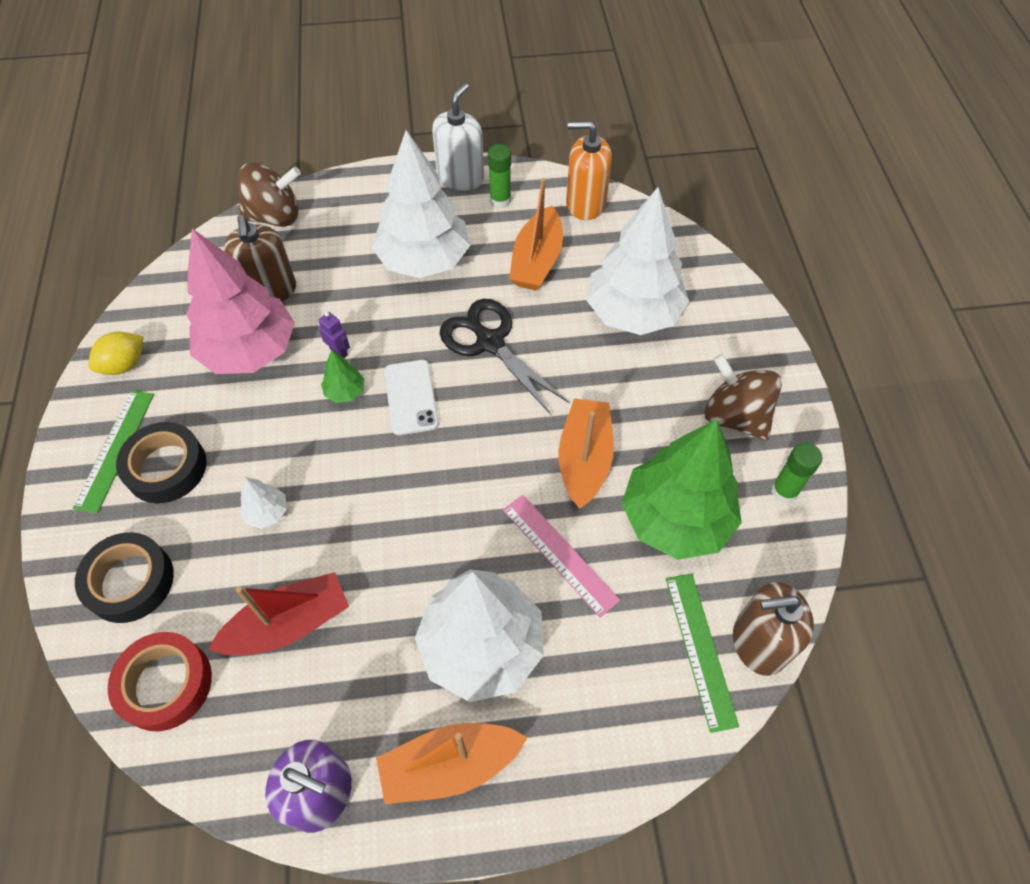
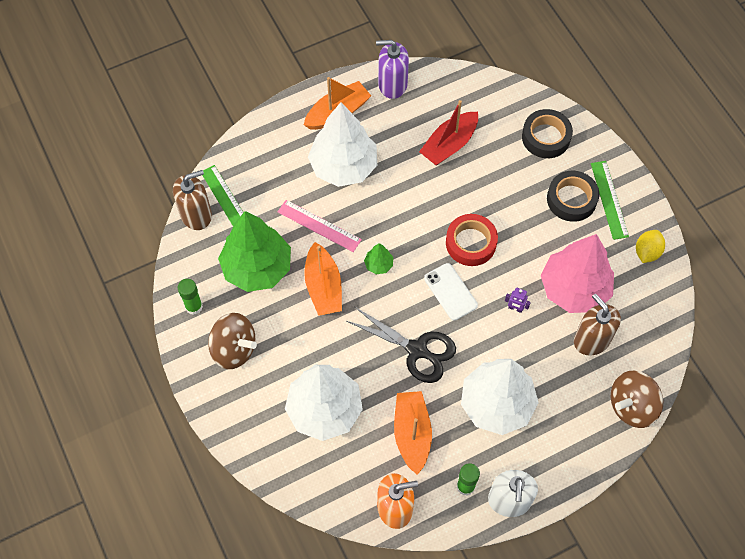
camera: 160 degrees right, 5 degrees up
red tape [108,632,212,731] -> red tape moved to [446,214,498,266]
white tree [239,477,287,529] -> none
green tree [321,350,365,403] -> green tree moved to [364,243,393,274]

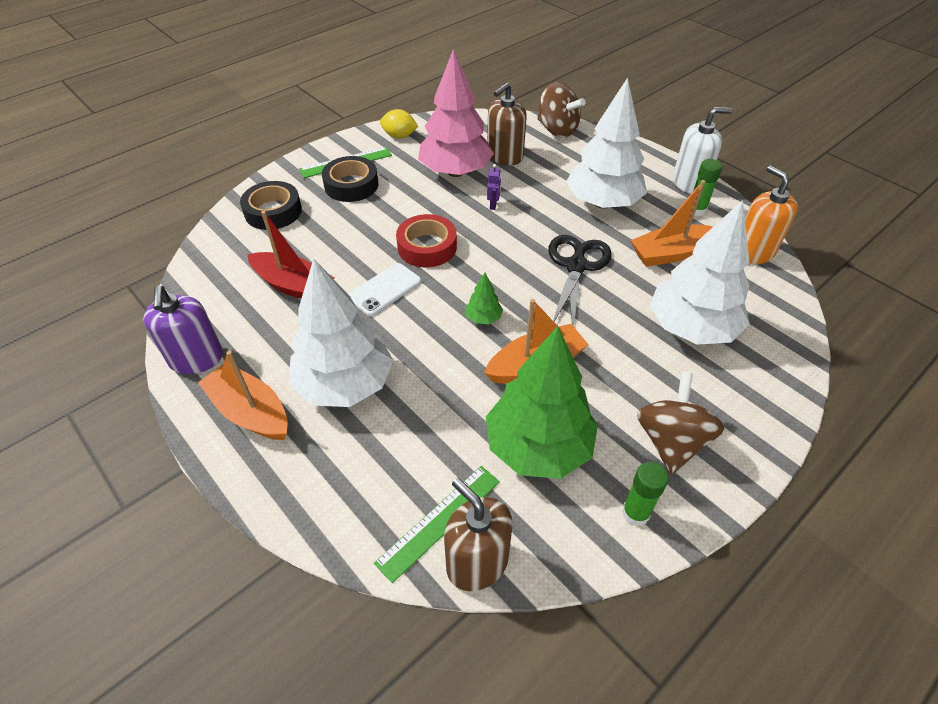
camera: 105 degrees left, 15 degrees down
pink ruler [277,200,362,252] -> none
white phone [424,263,478,321] -> white phone moved to [348,263,421,316]

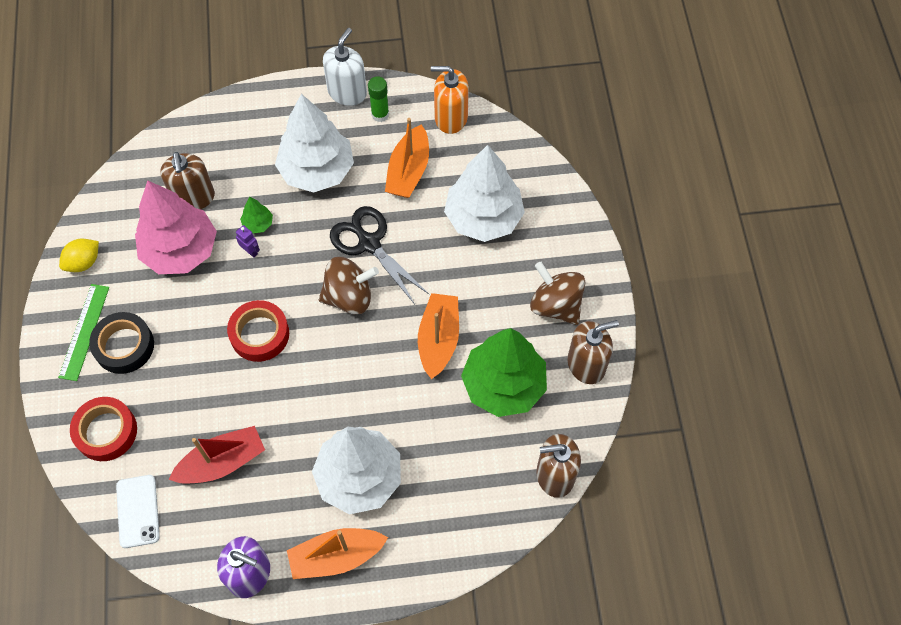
camera: 55 degrees left, 15 degrees up
black tape [240,181,302,230] -> red tape [70,397,137,461]
white phone [348,263,421,316] -> white phone moved to [116,475,160,548]
green ruler [374,466,500,583] -> none
green tree [465,273,503,324] -> green tree moved to [240,197,273,233]
brown spinning top [537,83,585,137] -> brown spinning top moved to [319,257,379,314]
green glue stick [622,462,669,526] -> brown soap dispenser [567,320,619,384]

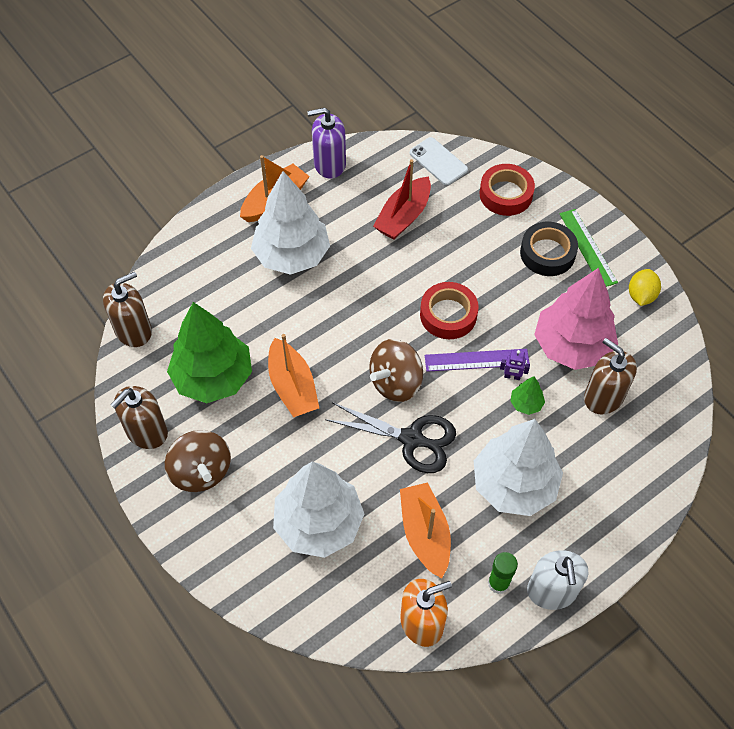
camera: 150 degrees right, 5 degrees down
brown spinning top [530,262,586,325] -> brown spinning top turned 45 degrees clockwise [165,430,231,492]
none -> purple ruler [425,349,530,372]

